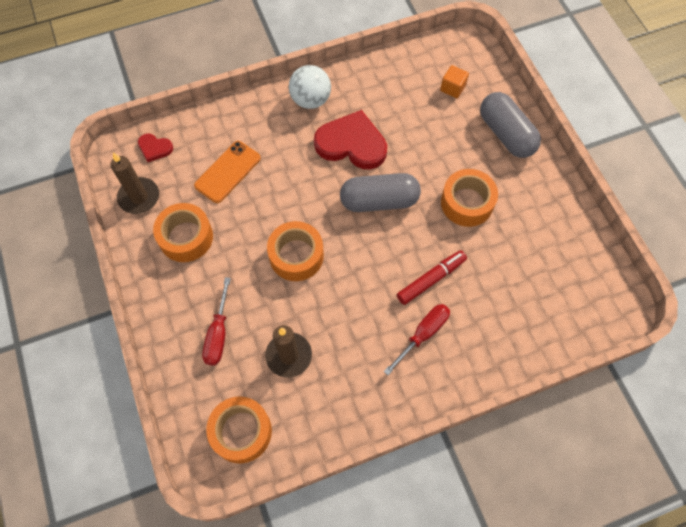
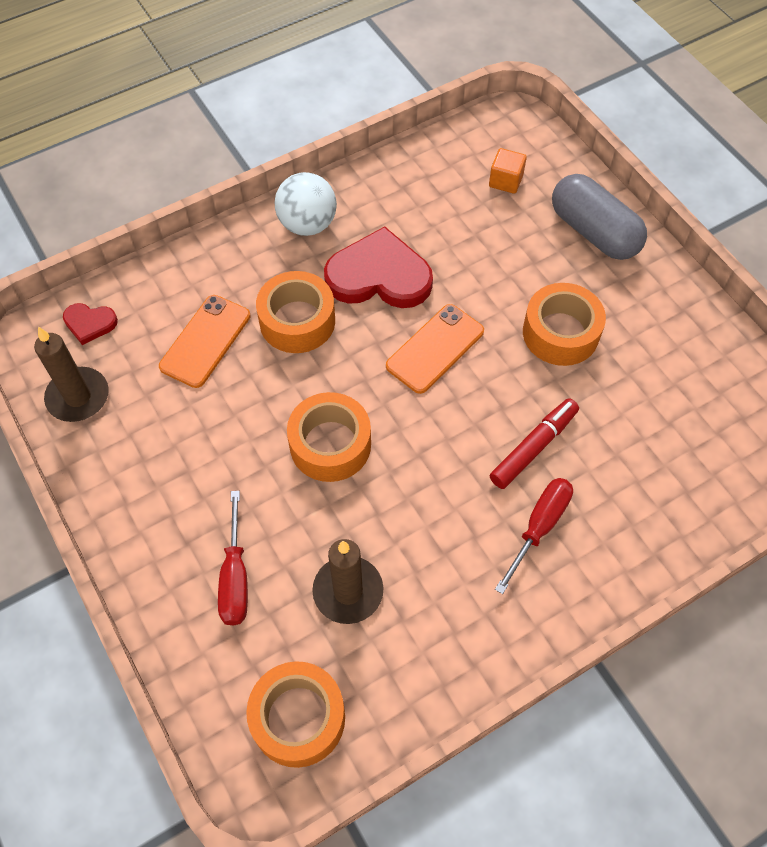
camera: 10 degrees left, 5 degrees down
orange tape [153,203,213,262] -> orange tape moved to [256,271,335,353]
grey capsule [340,173,421,212] -> orange phone [386,304,484,394]

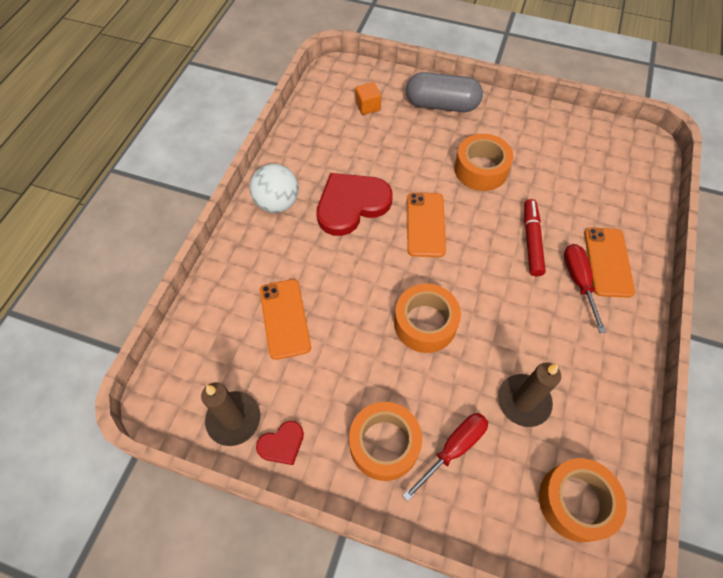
camera: 40 degrees left, 0 degrees up
red heart [63,303,118,345] -> red heart moved to [256,421,304,465]
red screwdriver [218,491,248,625] -> red screwdriver turned 90 degrees counterclockwise [402,413,488,502]
orange tape [256,271,335,353] -> orange tape moved to [349,402,422,481]
none -> orange phone [584,227,635,298]

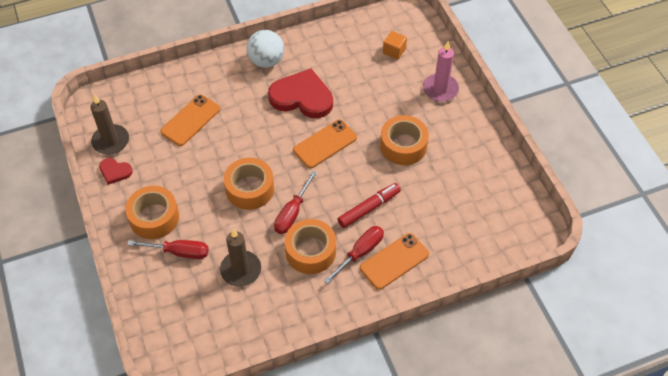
camera: 50 degrees right, 5 degrees down
grey capsule [406,72,483,112] -> pink candle [423,41,459,102]
orange tape [539,458,627,542] -> orange tape moved to [285,219,336,274]
none -> red screwdriver [274,171,317,234]

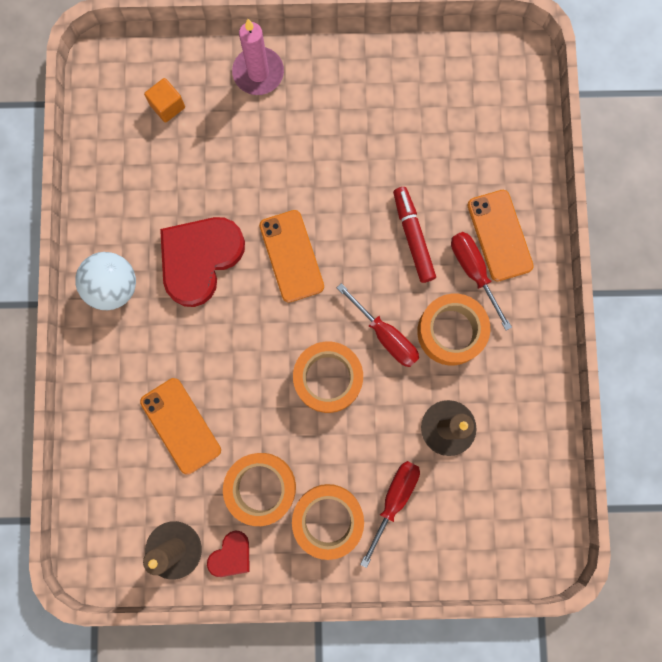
camera: 70 degrees left, 25 degrees up
orange tape [380,115,429,165] -> orange tape moved to [223,453,296,526]

